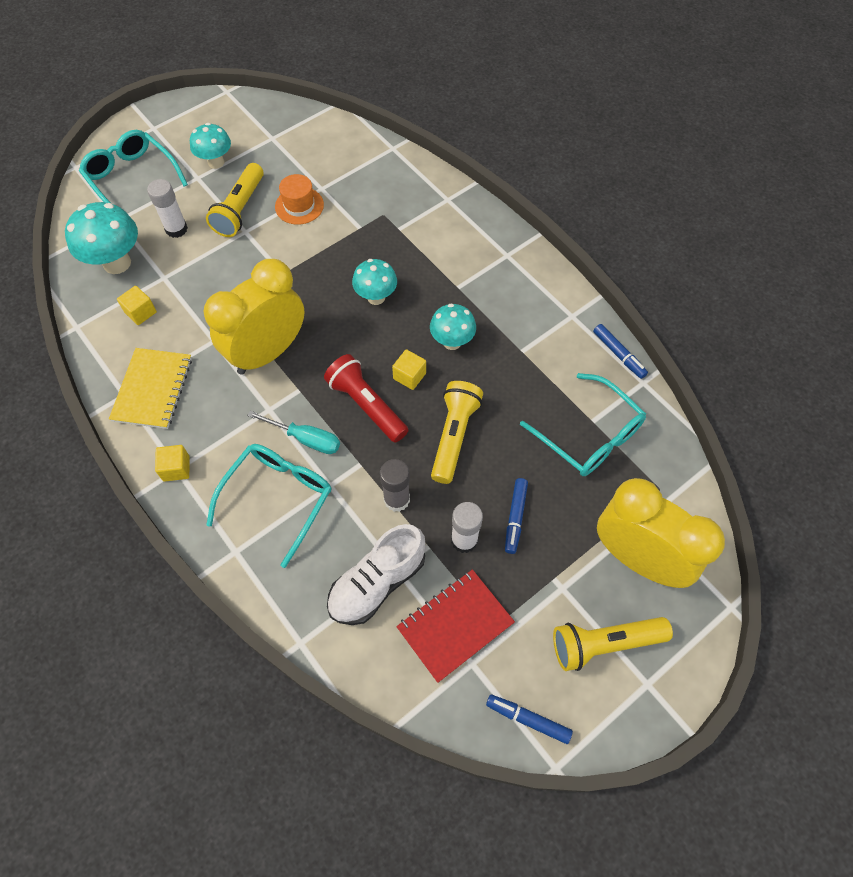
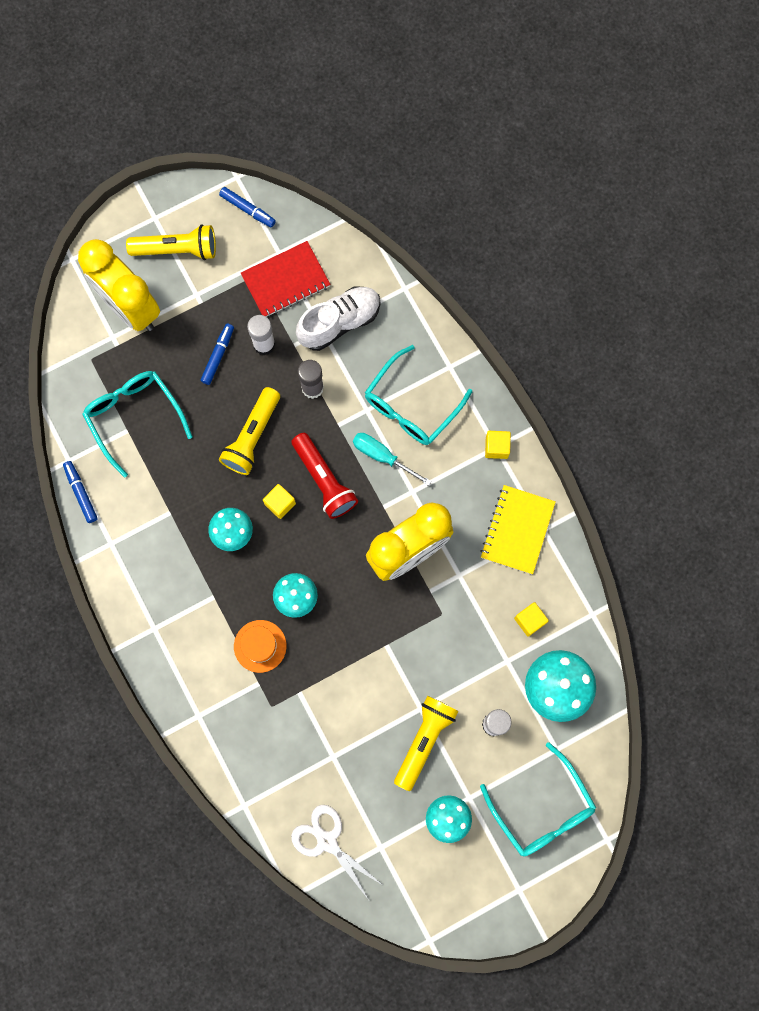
camera: 170 degrees left, 15 degrees up
orange hat [275,174,324,225] -> orange hat moved to [234,620,287,673]
none -> white scissors [291,805,384,900]

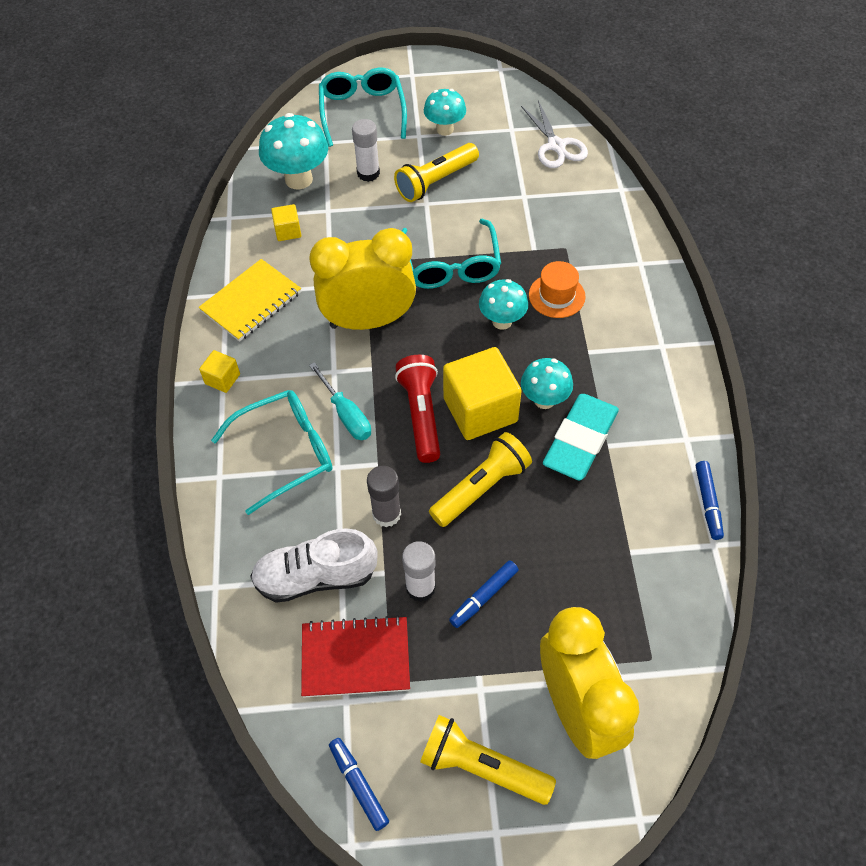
camera: 155 degrees left, 20 degrees down
turquoise glasses [82,371,193,478] -> turquoise glasses moved to [402,219,501,289]
yellow cube [263,484,296,519] -> yellow cube [443,347,522,440], size x2.12
none -> turquoise eraser [543,394,619,481]

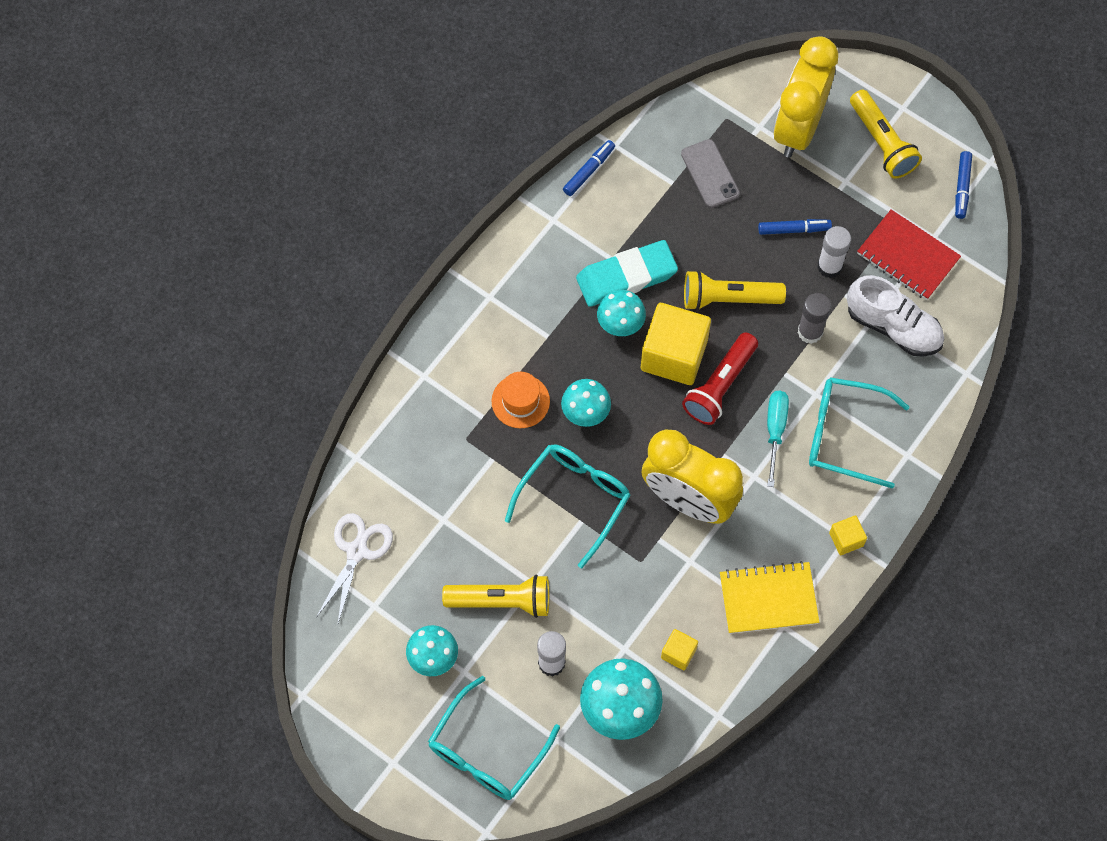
camera: 140 degrees left, 10 degrees up
none -> grey phone [681,139,740,208]

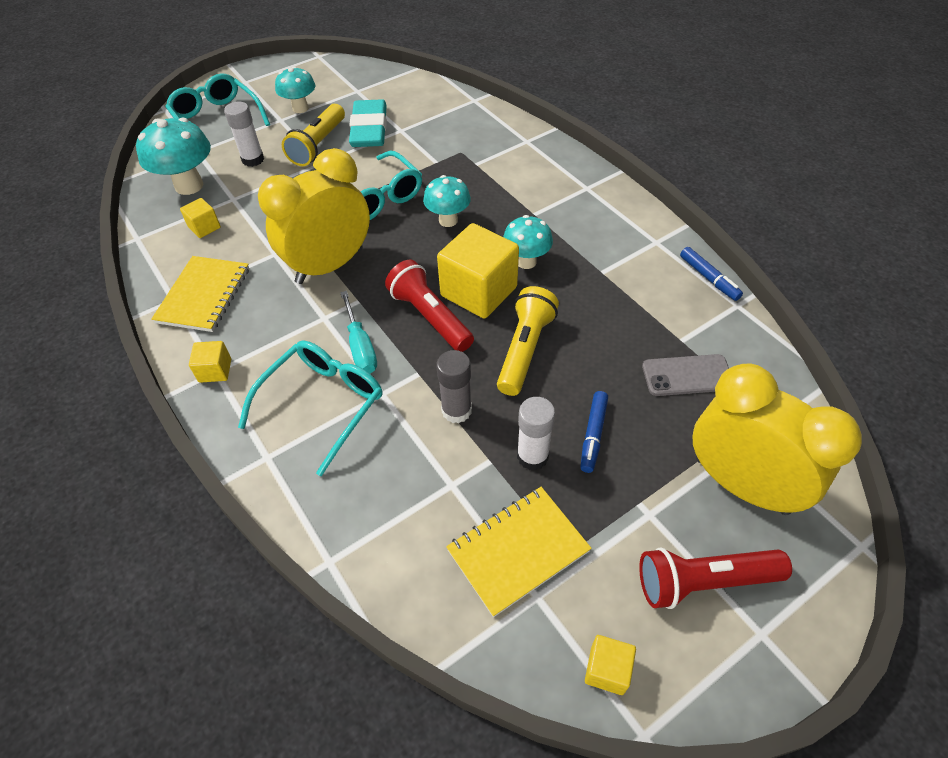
camera: 110 degrees right, 15 degrees down
white scissors [316,513,393,626] -> none
orange hat [491,372,550,428] -> none
turquoise eraser [576,240,678,307] -> turquoise eraser moved to [349,99,387,147]
turquoise screwdriver [767,391,789,487] -> turquoise screwdriver turned 45 degrees clockwise [340,291,377,374]
white shoe [847,275,944,357] -> none
yellow flashlight [850,90,922,179] -> red flashlight [639,547,792,609]
red notebook [857,209,961,300] -> yellow notebook [446,487,592,617]
blue marker [955,151,972,219] -> yellow cube [585,635,636,695]

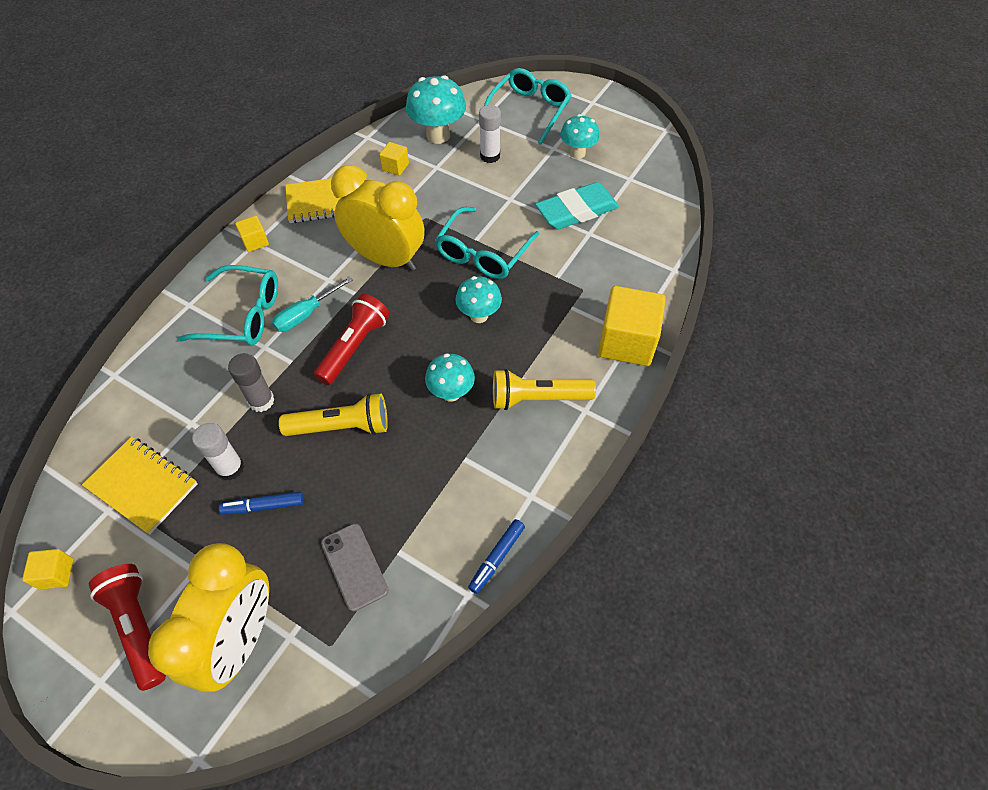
camera: 65 degrees right, 5 degrees up
yellow flashlight [282,104,345,166] -> yellow flashlight moved to [493,369,596,410]
yellow cube [437,223,519,319] -> yellow cube moved to [598,286,666,366]

